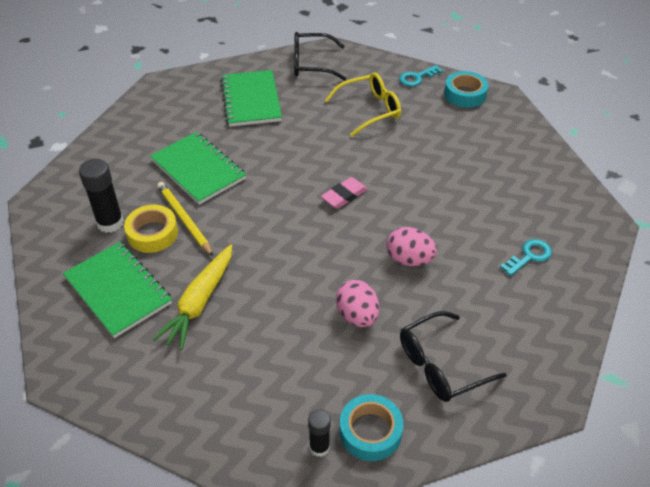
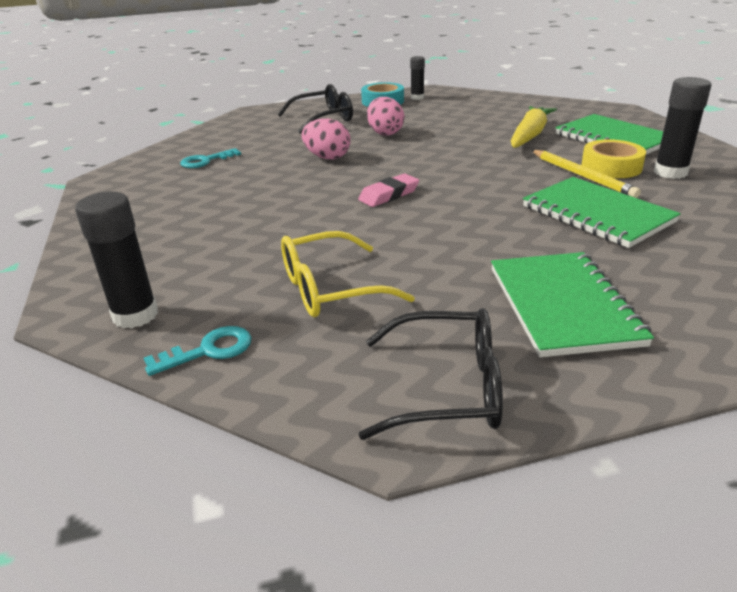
camera: 175 degrees left, 15 degrees down
turquoise tape [444,71,488,108] -> black glue stick [75,192,158,329]

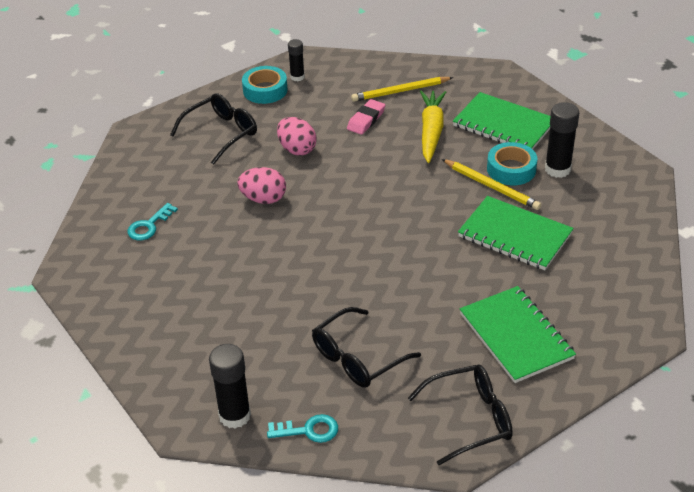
camera: 20 degrees left, 10 degrees up
turquoise key [144,326,252,376] -> turquoise key turned 45 degrees clockwise [267,414,338,443]
yellow glasses [281,231,415,317] -> black glasses [312,307,421,388]
pink eraser [358,174,419,207] -> pink eraser moved to [347,99,385,135]
yellow tape [581,139,646,178] -> turquoise tape [487,142,538,185]
none -> yellow pencil [351,77,453,102]

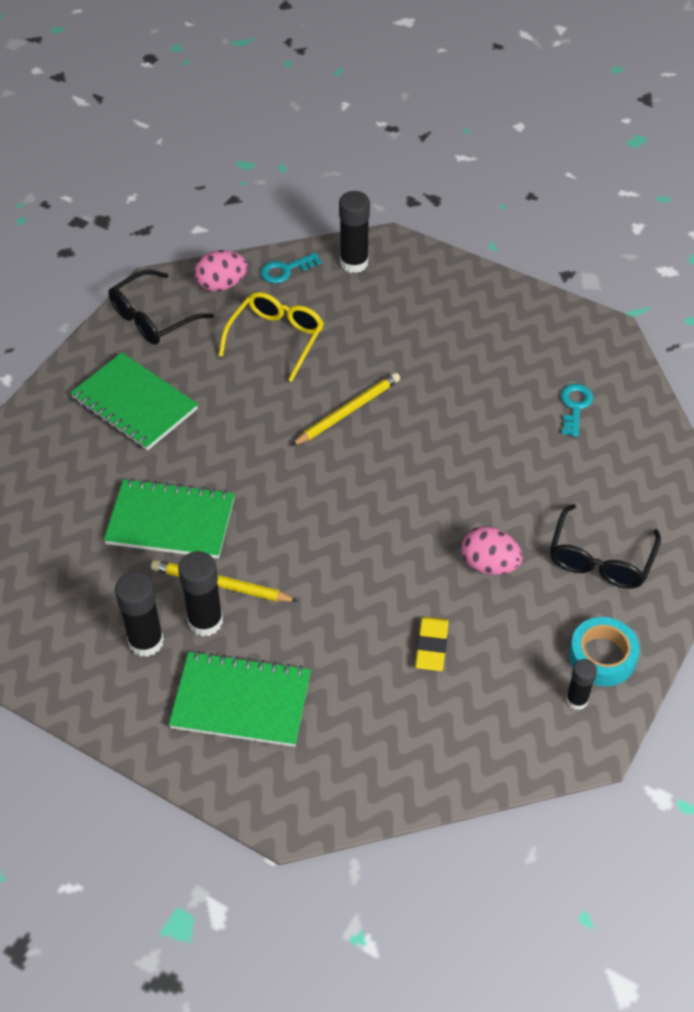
camera: 155 degrees right, 10 degrees up
pink egg [237,167,286,204] -> pink egg moved to [194,250,247,292]
black glasses [312,307,421,388] -> yellow glasses [218,292,324,382]
pink eraser [347,99,385,135] -> yellow eraser [415,616,449,671]
yellow pencil [351,77,453,102] -> yellow pencil moved to [291,373,400,446]
yellow carrot [420,91,446,163] -> none
turquoise tape [487,142,538,185] -> black glue stick [178,551,223,637]

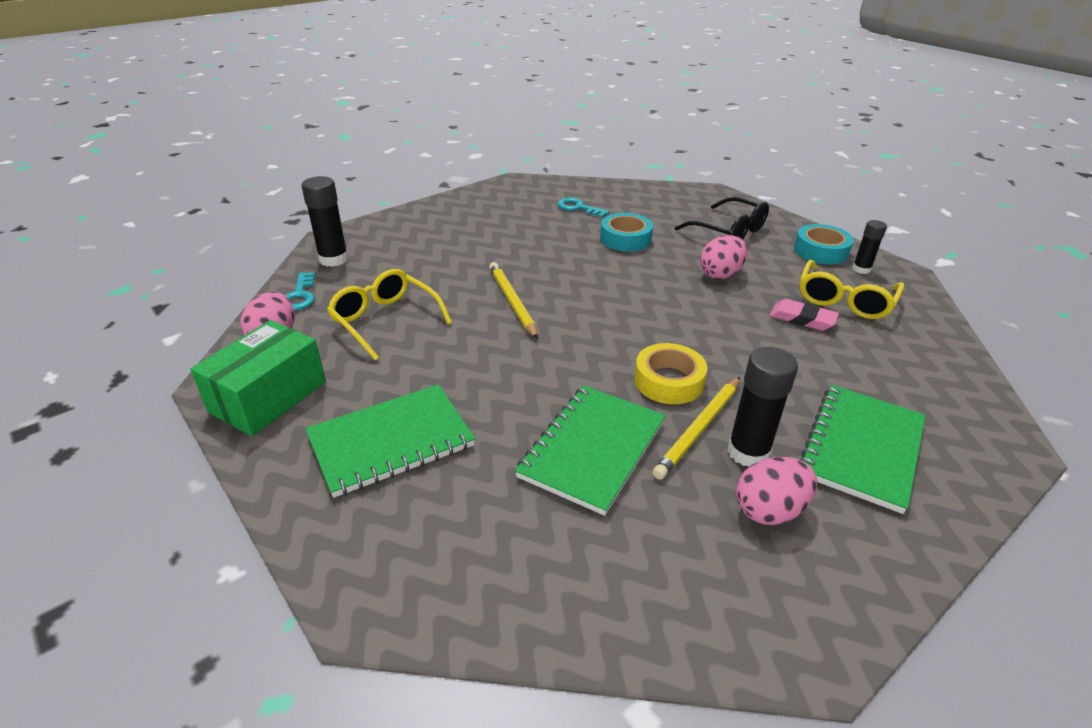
camera: 70 degrees left, 15 degrees down
black glasses [108,269,214,345] -> green box [190,320,326,436]
black glue stick [115,572,164,657] -> pink egg [736,457,817,525]
yellow eraser [415,616,449,671] -> pink eraser [769,299,839,331]
none -> turquoise tape [600,213,653,252]
none -> yellow tape [634,343,707,404]
none -> yellow glasses [800,260,904,319]

